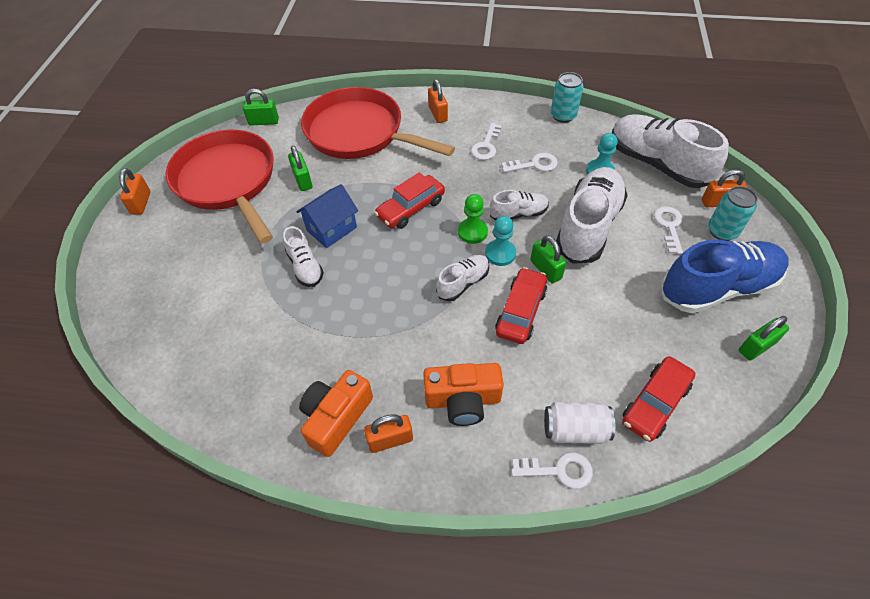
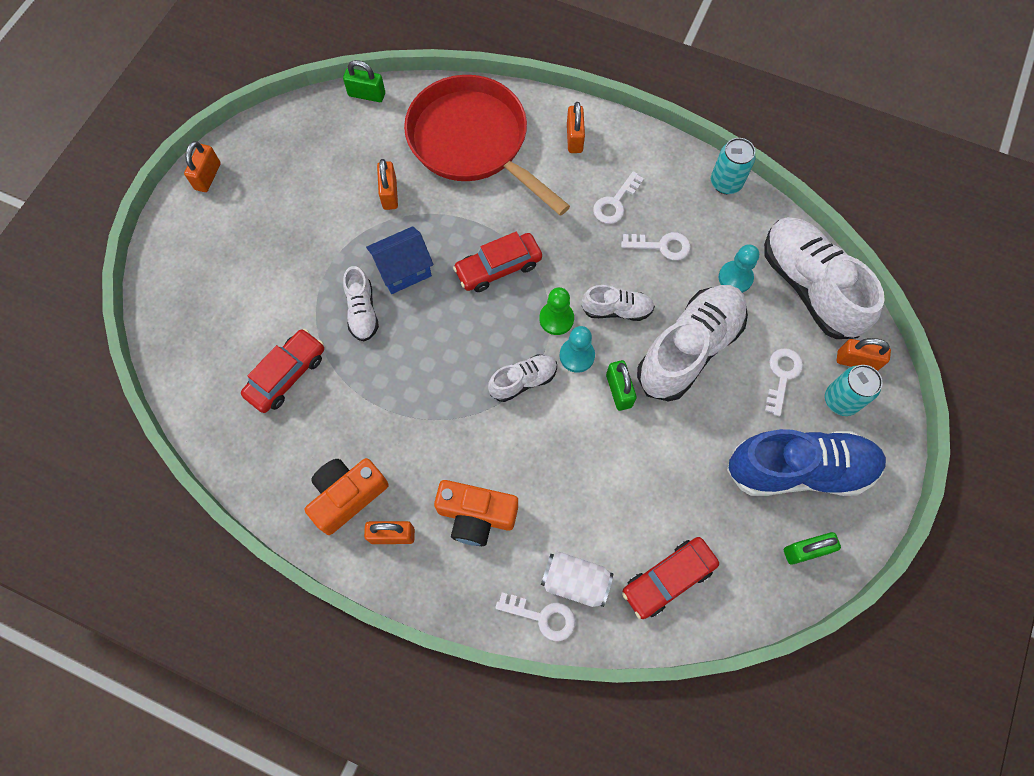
camera: 15 degrees right, 15 degrees up
red pan [166,130,274,244] -> none
green padlock [288,146,312,191] -> orange padlock [377,159,398,210]
red car [495,267,547,344] -> red car moved to [241,329,324,413]

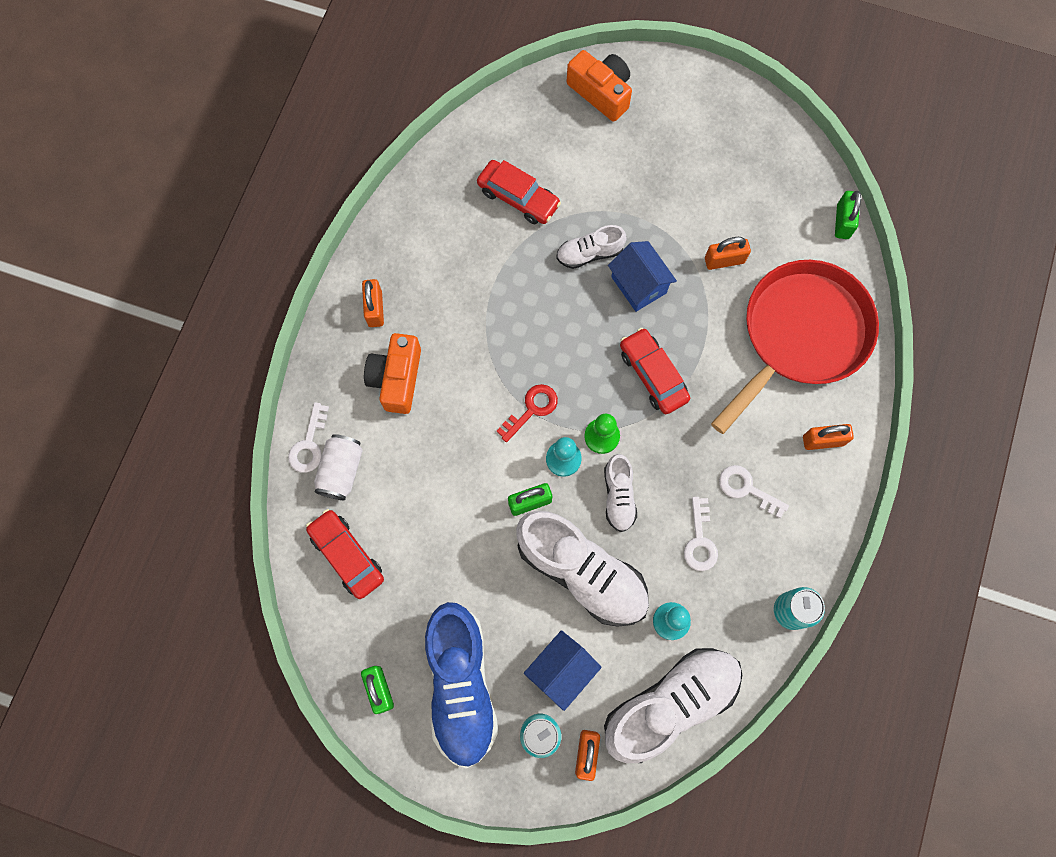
camera: 85 degrees right, 5 degrees up
orange padlock [184,141,221,192] -> none
orange camera [305,458,389,535] -> orange camera moved to [566,50,632,122]
white shoe [488,354,557,402] -> red key [497,384,558,442]
white key [765,348,803,416] -> blue house [524,630,602,711]

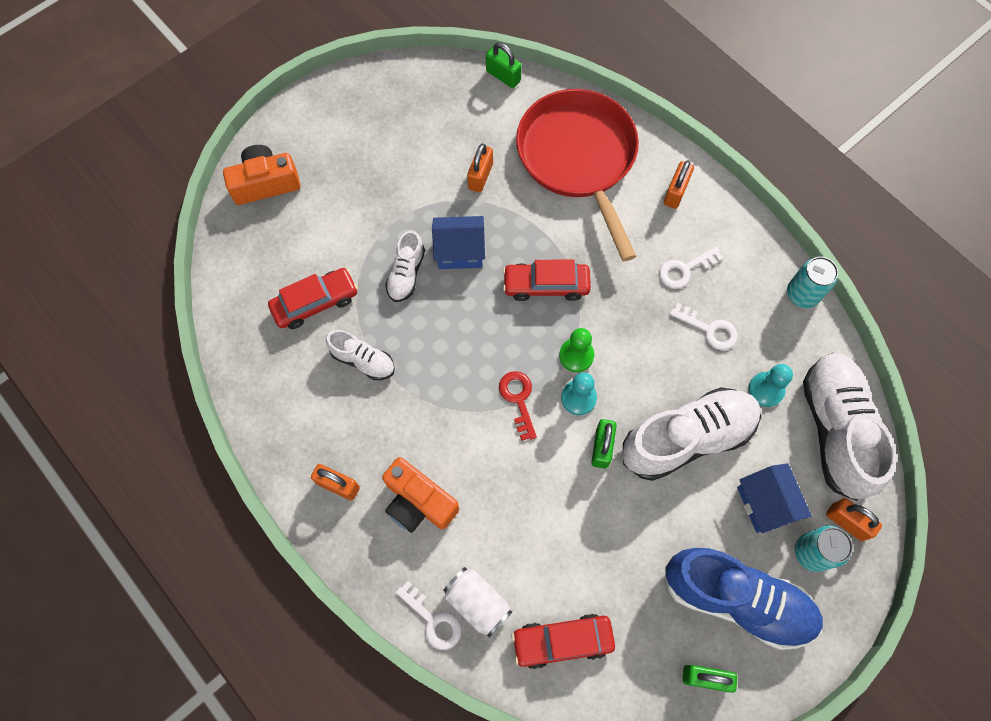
camera: 60 degrees left, 5 degrees down
white shoe [604,454,637,532] -> white shoe moved to [326,330,395,380]

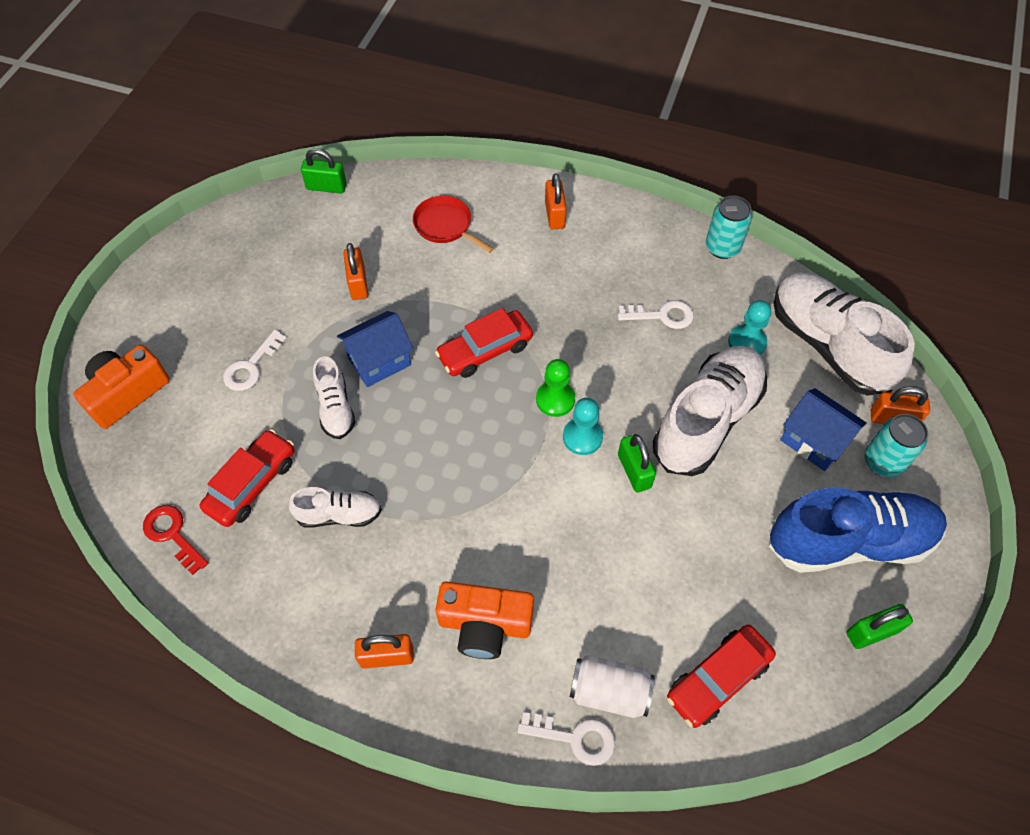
camera: 30 degrees left, 10 degrees down
red key [499,371,537,441] -> red key moved to [143,505,208,575]
red pan [516,89,639,261] -> red pan [413,196,494,253], size x0.44
white key [659,247,723,289] -> white key moved to [223,330,287,391]

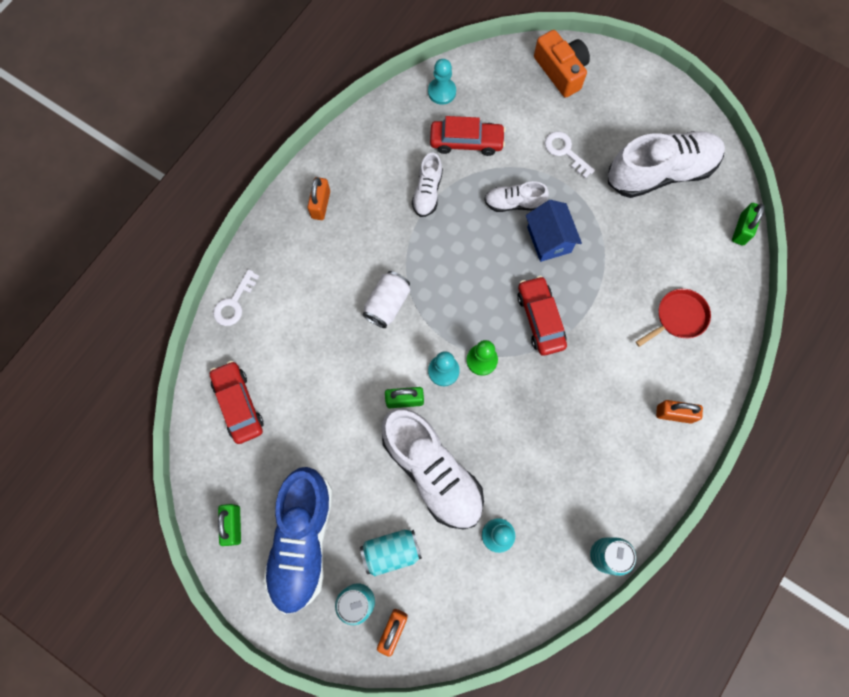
camera: 105 degrees right, 15 degrees up
red key [143,505,208,575] -> turquoise pawn [428,59,456,105]
red car [200,429,294,527] -> red car turned 45 degrees counterclockwise [430,116,506,156]
orange padlock [343,243,368,300] -> none
orange camera [435,581,534,659] -> none
white can [570,655,654,718] -> white can moved to [362,271,410,328]
white key [618,300,694,329] -> none
white shoe [773,273,915,396] -> white shoe moved to [608,131,725,198]
blue house [780,388,867,471] -> turquoise can [360,530,422,576]

